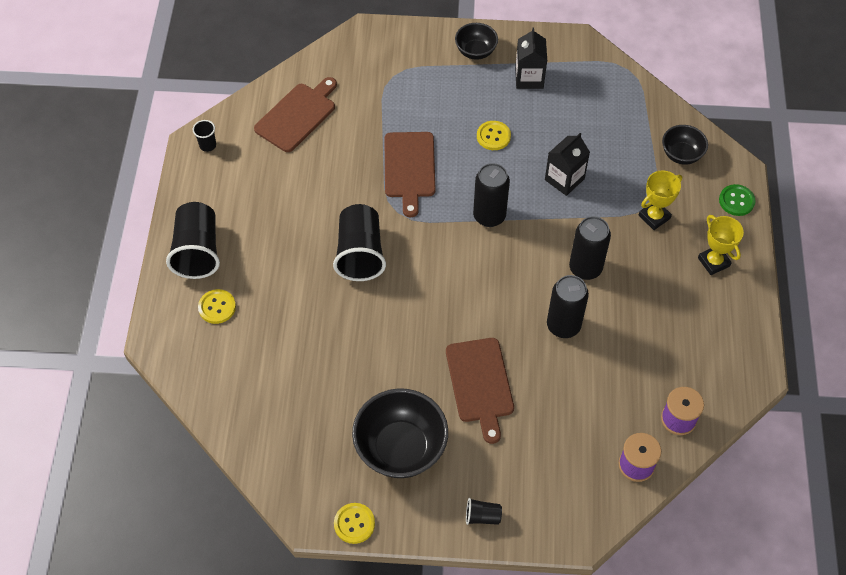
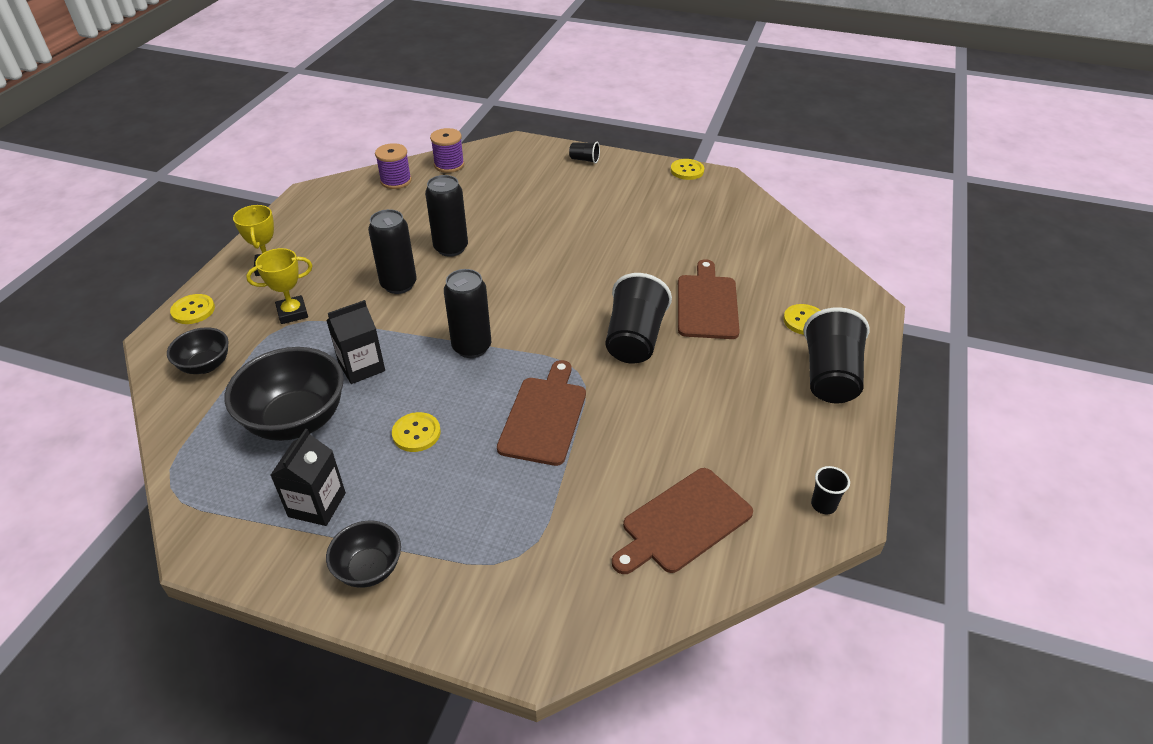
camera: 165 degrees left, 15 degrees down
black bowl [352,388,448,478] -> black bowl moved to [225,347,344,441]
brown cutting board [446,338,514,444] -> brown cutting board moved to [678,259,740,339]
green button [719,184,756,216] -> yellow button [170,294,215,324]

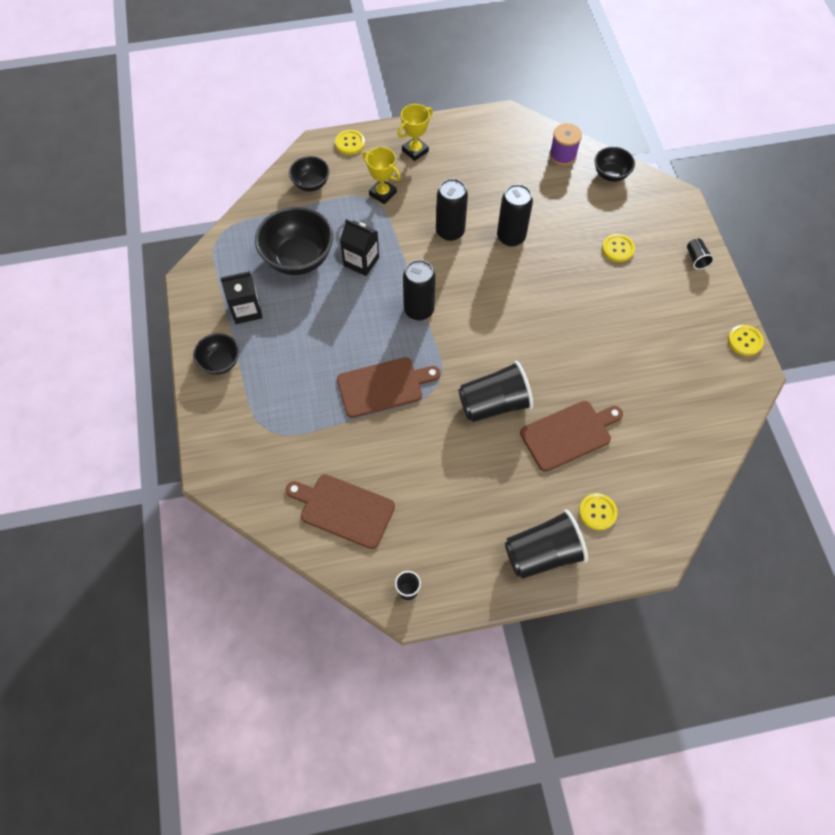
camera: 60 degrees right, 20 degrees up
yellow button [392,412,441,452] -> yellow button moved to [602,234,635,262]
purple spool [430,128,464,173] -> black bowl [595,147,635,182]

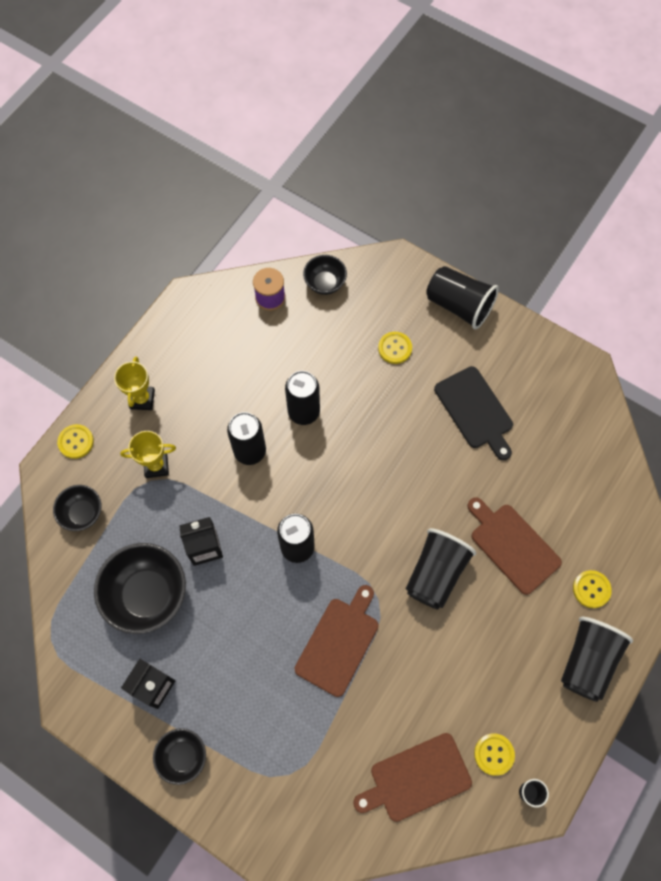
camera: 45 degrees left, 5 degrees up
brown cutting board [520,401,623,472] -> brown cutting board turned 60 degrees counterclockwise [467,497,562,595]
black cup [687,238,714,270] -> black cup [426,266,499,329], size x2.20
yellow button [728,325,764,356] -> yellow button moved to [474,733,515,776]
none -> black cutting board [434,366,513,460]

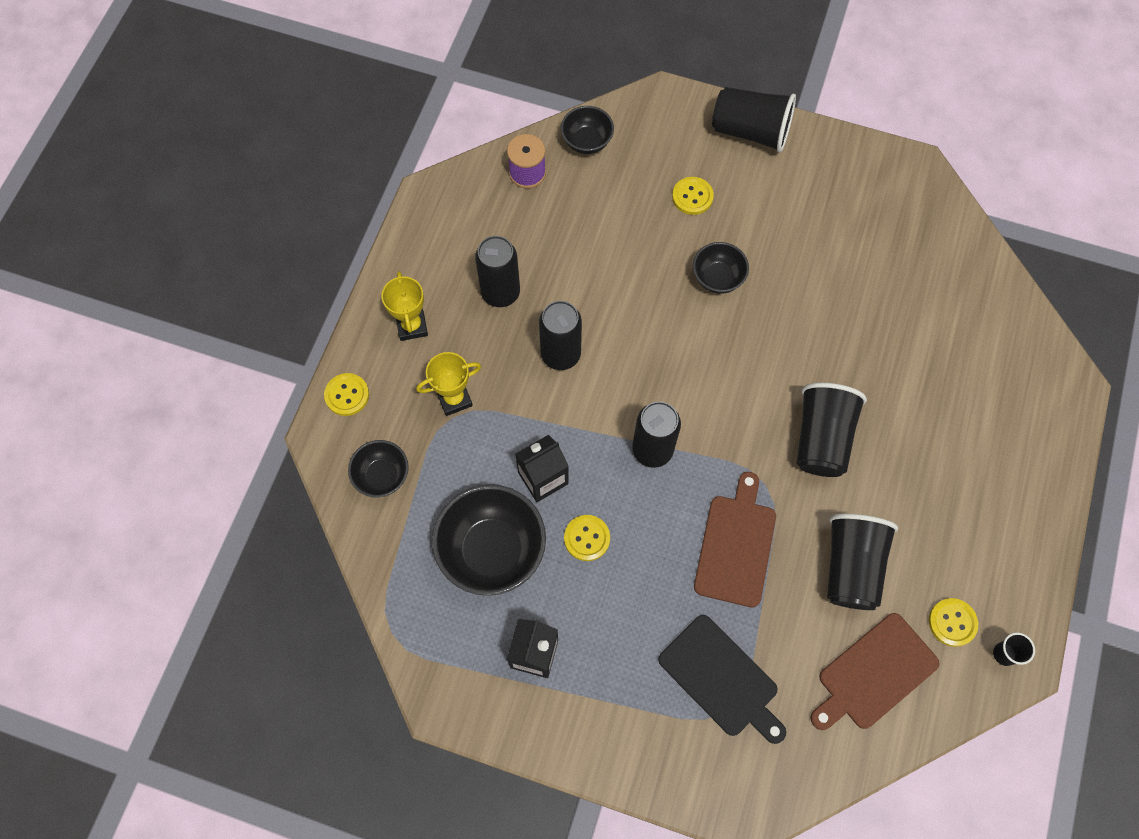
camera: 15 degrees left, 0 degrees up
black bowl [153,728,206,785] -> black bowl moved to [693,242,749,294]
black can [285,371,320,425] -> black can moved to [475,236,520,307]
black cutting board [434,366,513,460] -> black cutting board moved to [658,615,786,744]
brown cutting board [467,497,562,595] -> none
black cup [561,617,633,702] -> black cup moved to [827,514,898,610]
yellow button [573,570,612,608] -> yellow button moved to [564,515,610,561]

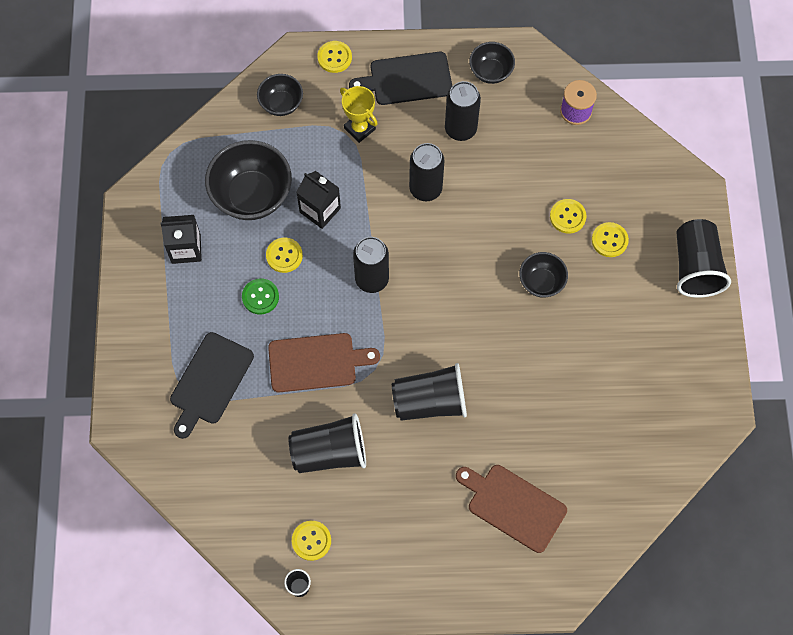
camera: 70 degrees right, 0 degrees up
yellow trophy [381,271,428,341] -> black cutting board [349,52,452,105]
black bowl [561,106,614,154] -> black bowl moved to [469,42,515,84]
brown cutting board [810,613,940,730] -> brown cutting board moved to [456,465,567,553]
none -> green button [242,279,279,314]
none -> yellow button [550,199,586,234]

